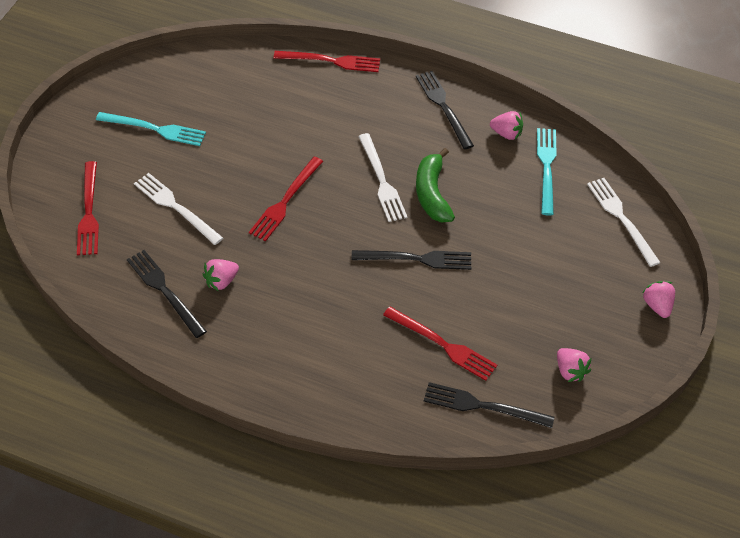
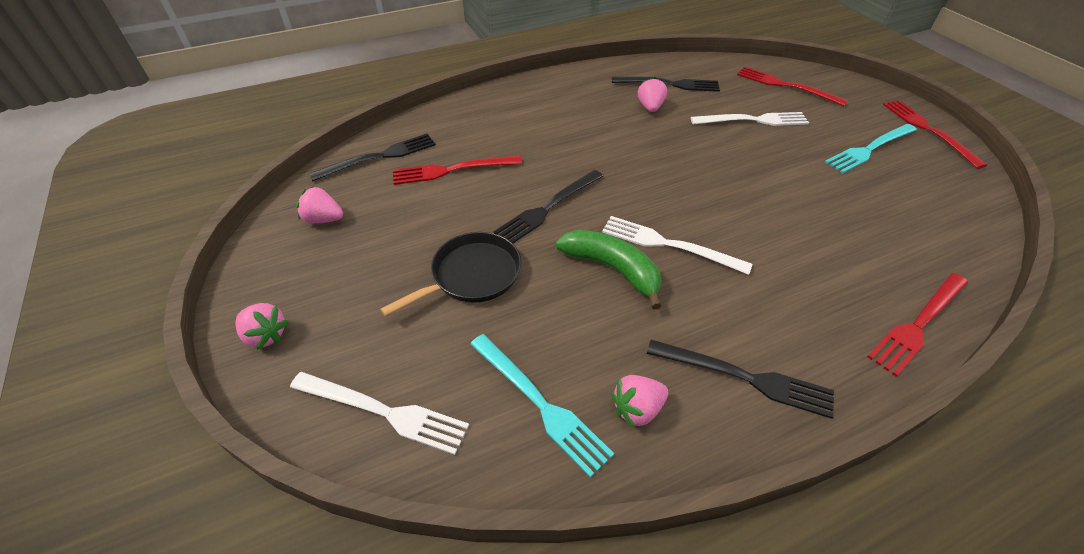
camera: 135 degrees right, 5 degrees down
red fork [249,157,323,241] -> red fork moved to [883,100,987,169]
none -> black pan [380,232,522,317]

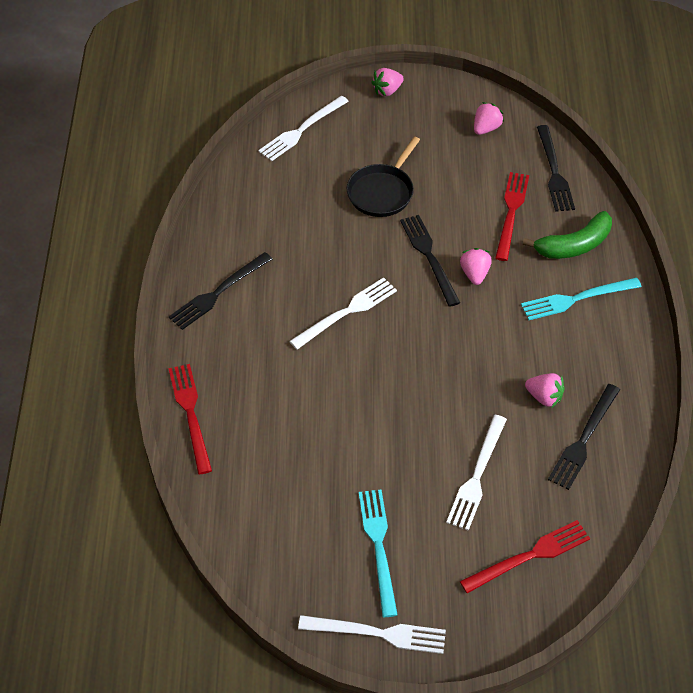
camera: 115 degrees right, 5 degrees up
black pan [380,232,522,317] -> black pan turned 45 degrees clockwise [346,137,420,217]
turquoise fork [470,334,614,478] -> turquoise fork moved to [521,278,642,320]
green banana [556,230,662,310] -> green banana moved to [523,211,612,259]
pink strawberry [611,375,668,429] -> pink strawberry moved to [460,248,492,285]
red fork [883,100,987,169] -> white fork [298,615,446,654]

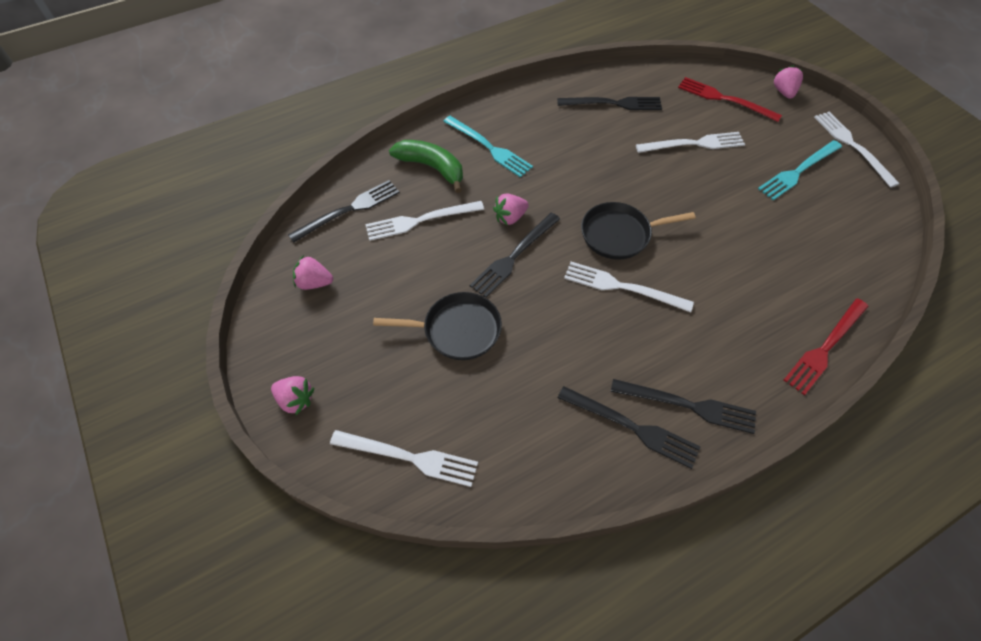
camera: 120 degrees left, 5 degrees up
red fork [495,172,529,261] -> white fork [365,201,484,241]
pink strawberry [525,373,565,407] -> pink strawberry moved to [773,65,803,99]
none -> black fork [558,386,700,469]
none -> black pan [581,202,696,260]

